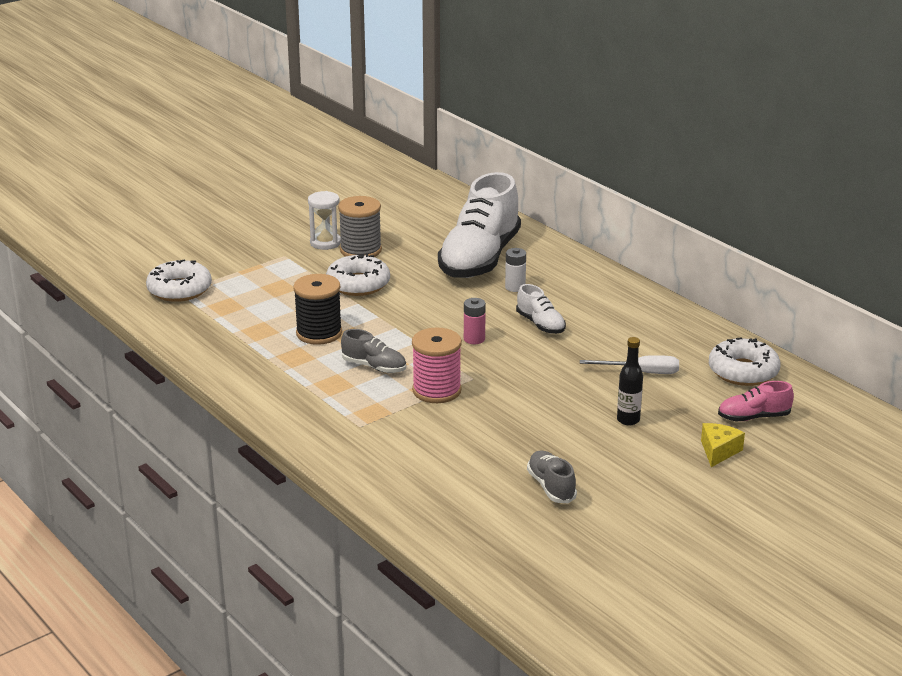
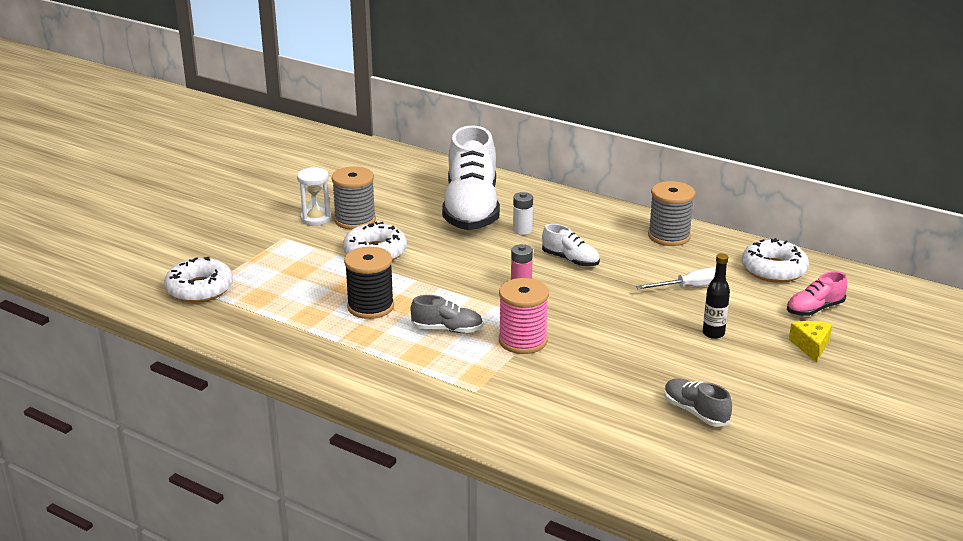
camera: 20 degrees left, 0 degrees up
none -> grey spool [648,181,695,246]

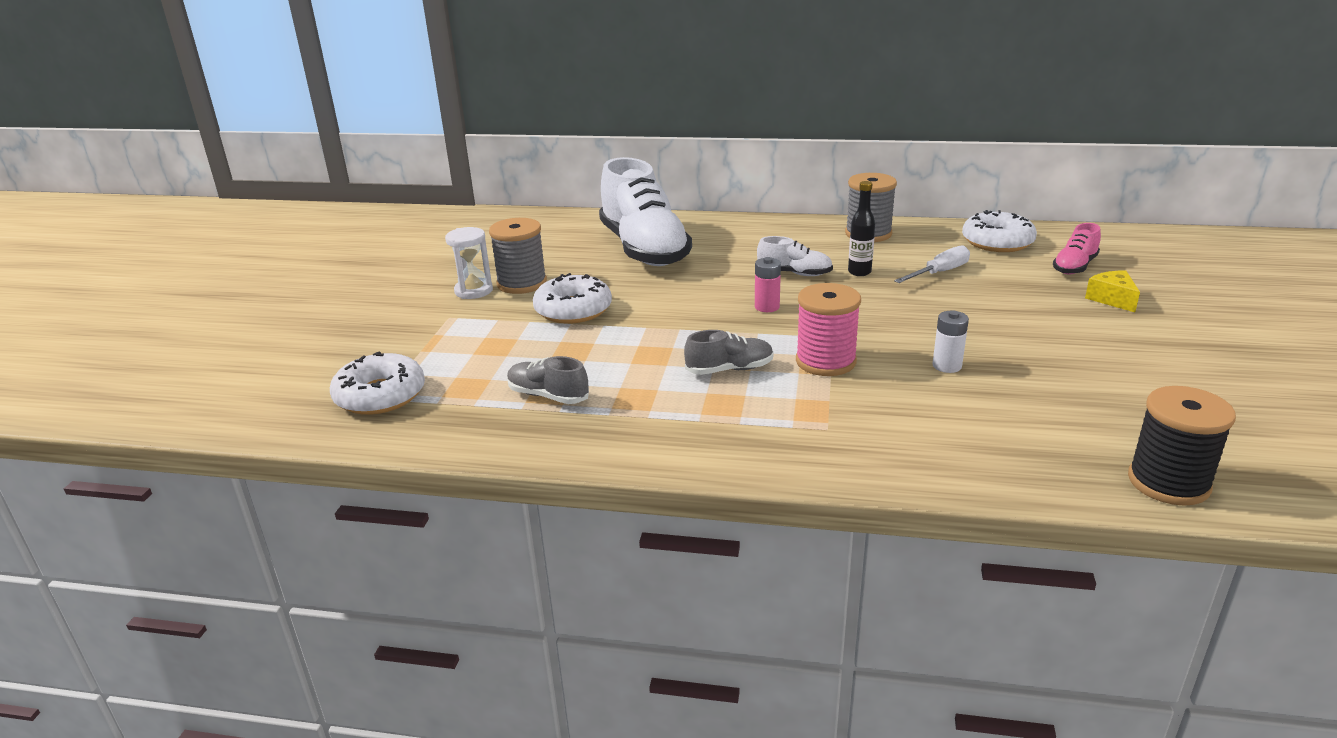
camera: 20 degrees left, 0 degrees up
black spool [344,247,394,319] -> black spool moved to [1128,386,1236,506]
white battery [513,192,533,235] -> white battery moved to [932,310,969,373]
grey shoe [664,378,732,427] -> grey shoe moved to [507,356,589,404]
black bottle [703,253,730,339] -> black bottle moved to [848,181,875,276]

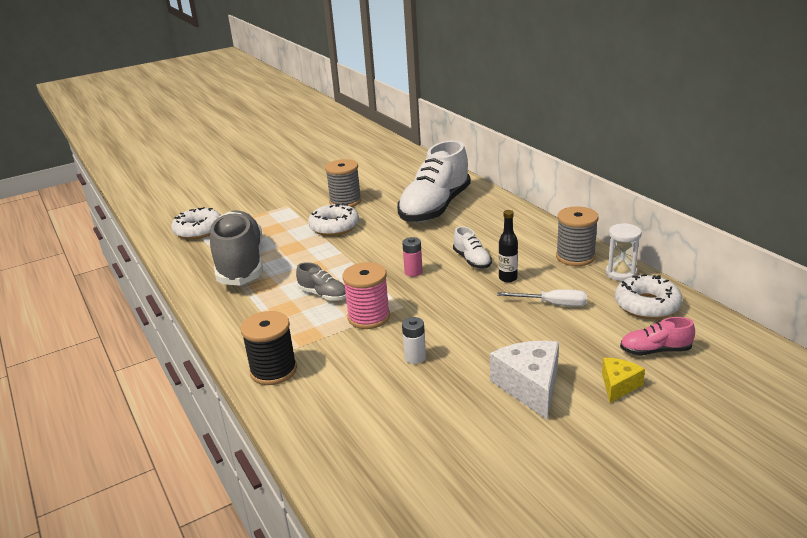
camera: 50 degrees right, 0 degrees up
white hourglass [445,227,493,299] -> white hourglass moved to [606,223,642,281]
grey shoe [507,356,589,404] -> grey shoe [210,210,263,285], size x2.27
black spool [1128,386,1236,506] -> black spool moved to [240,311,297,385]
none -> white cheese [490,341,559,420]

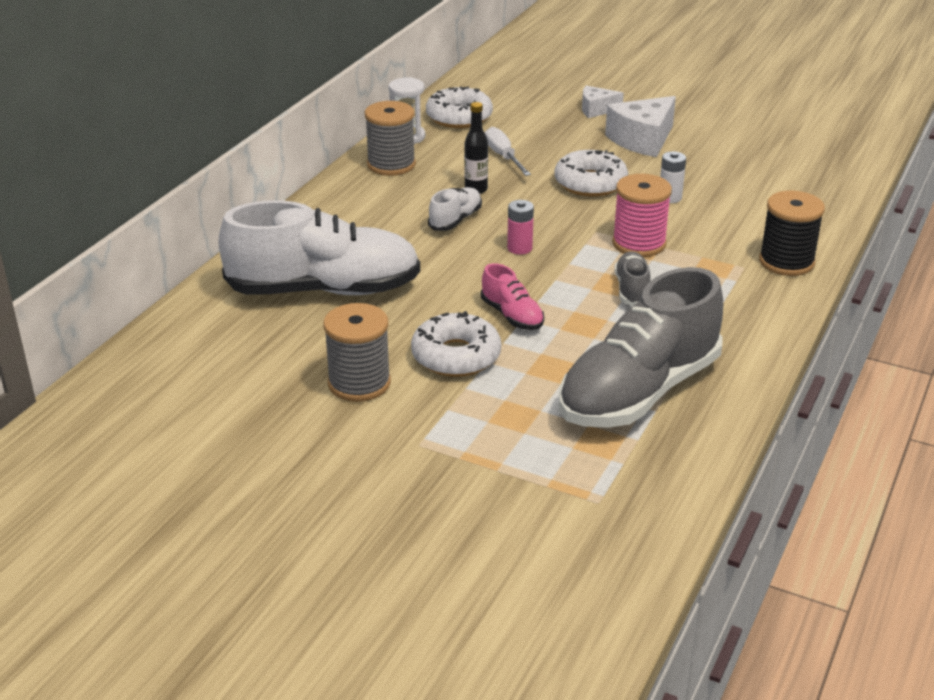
camera: 125 degrees left, 5 degrees up
white donut [171,207,221,239] -> white donut moved to [554,150,628,197]
yellow cheese [602,358,645,403] -> white cheese [582,85,624,118]
pink shoe [620,317,695,355] -> pink shoe moved to [481,263,544,330]

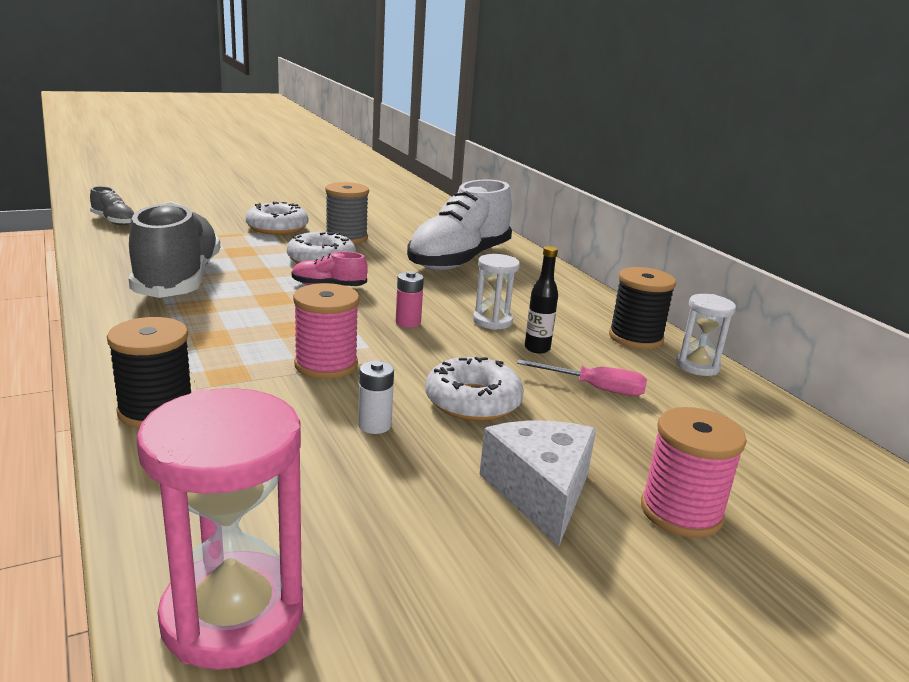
camera: 125 degrees right, 10 degrees down
grey spool [365,101,416,176] -> black spool [609,267,676,349]
white donut [426,87,493,128] -> white donut moved to [245,201,308,235]
white shoe [428,187,482,231] -> white hourglass [473,254,520,330]
white screwdriver [485,127,531,176] -> pink screwdriver [517,360,647,396]
white cheese [582,85,624,118] -> pink spool [641,407,747,538]
grey shoe [614,251,651,306] -> grey shoe moved to [90,186,134,225]
none -> pink hourglass [136,388,303,670]

